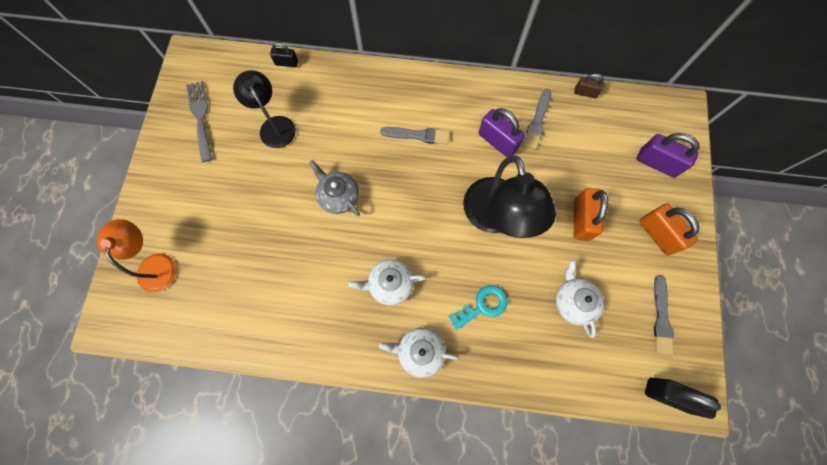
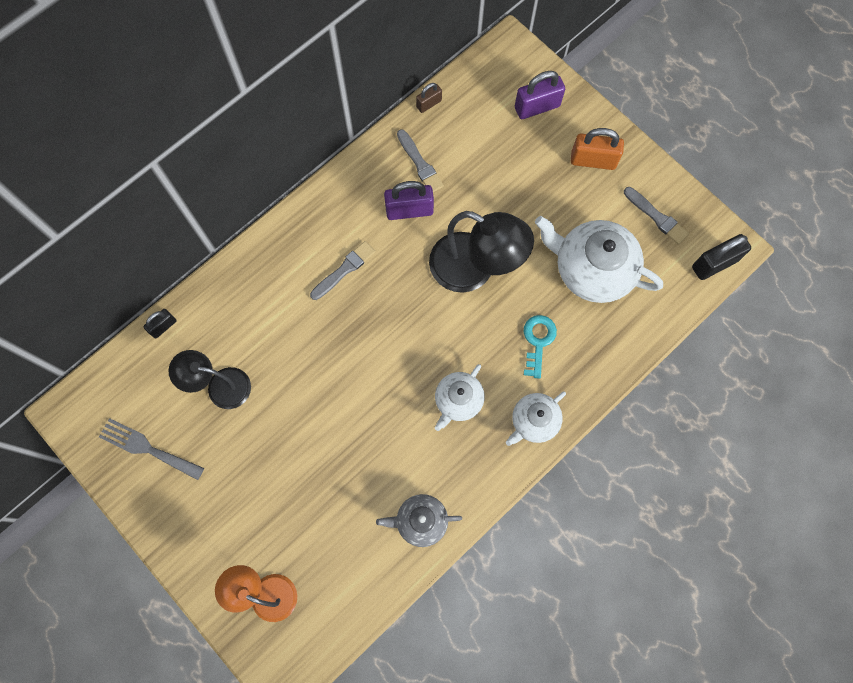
camera: 50 degrees left, 0 degrees up
grey teapot [309,160,360,216] -> grey teapot moved to [376,494,462,547]
white teapot [556,260,604,338] -> white teapot [535,216,663,303], size x1.77
orange padlock [574,188,608,241] -> none

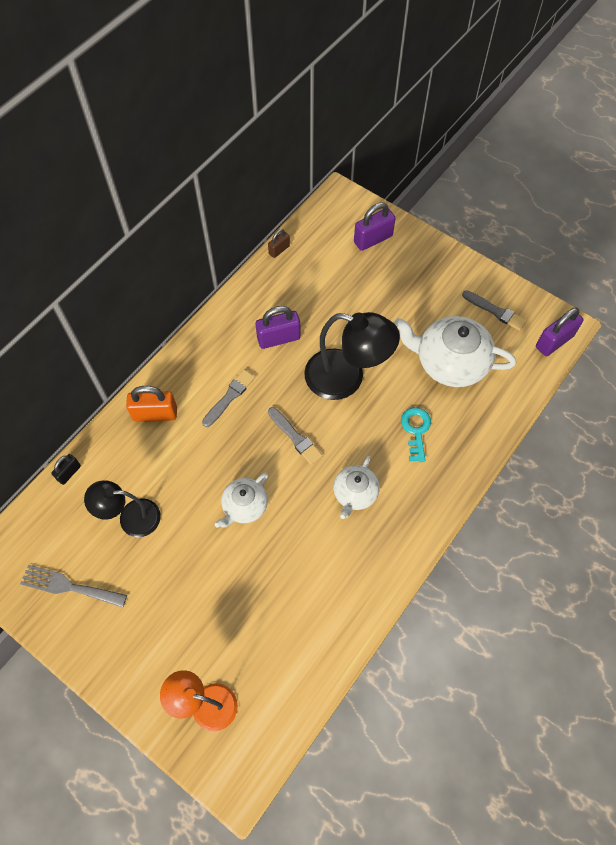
camera: 10 degrees left, 10 degrees down
grey teapot [376,494,462,547] -> none
grey brush [397,129,444,192] -> grey brush moved to [268,407,323,465]
white teapot [506,391,566,446] -> white teapot moved to [215,472,268,528]
orange padlock [571,128,624,170] -> orange padlock moved to [126,386,177,422]
black padlock [692,234,751,280] -> purple padlock [536,307,584,356]

